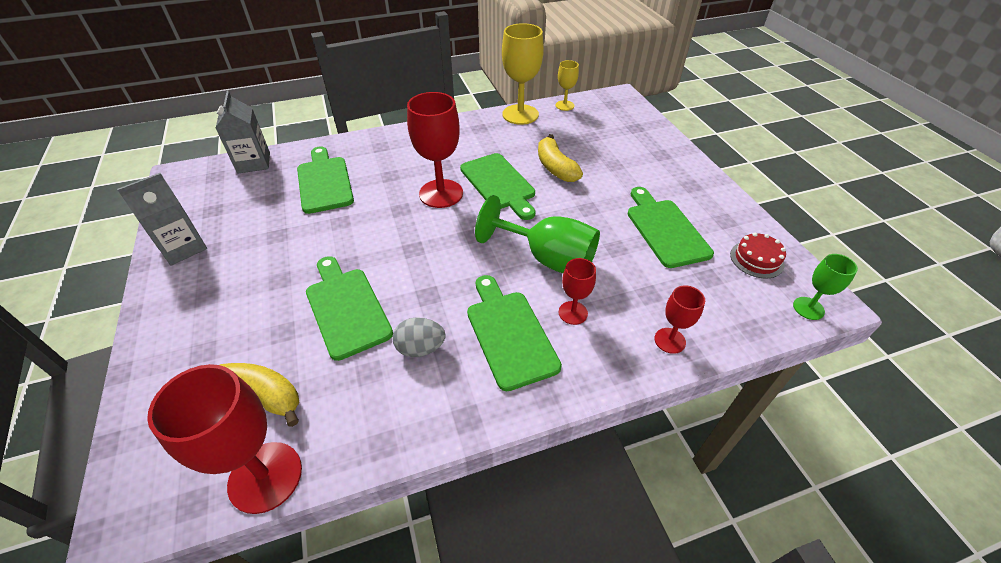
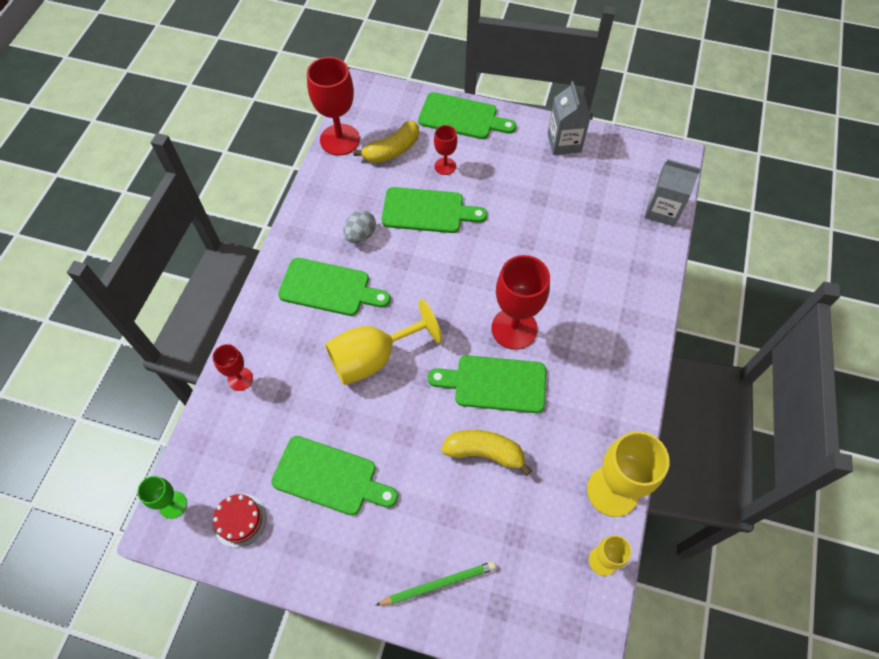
camera: 125 degrees right, 15 degrees up
green cutting board [297,147,354,214] -> green cutting board moved to [418,92,516,139]
green goblet [475,195,600,273] -> yellow goblet [325,299,442,385]
red goblet [559,258,596,325] -> red goblet moved to [434,125,457,175]
none -> green pencil [375,561,496,606]

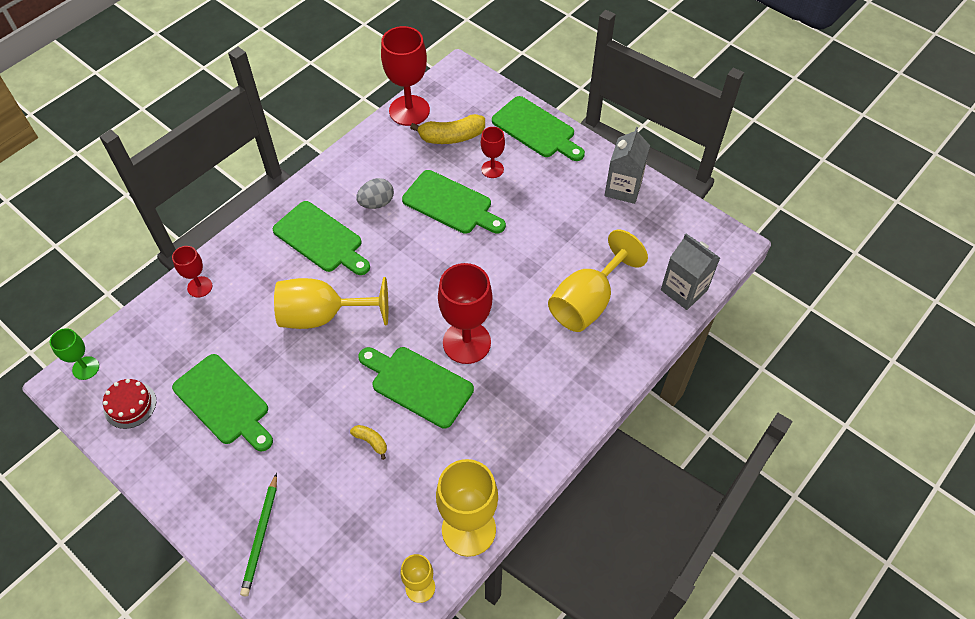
camera: 25 degrees right, 5 degrees down
green pencil [375,561,496,606] -> green pencil turned 90 degrees clockwise [240,473,277,596]
yellow banana [441,430,532,476] -> yellow banana [350,425,387,460], size x0.51
none -> yellow goblet [548,230,648,332]

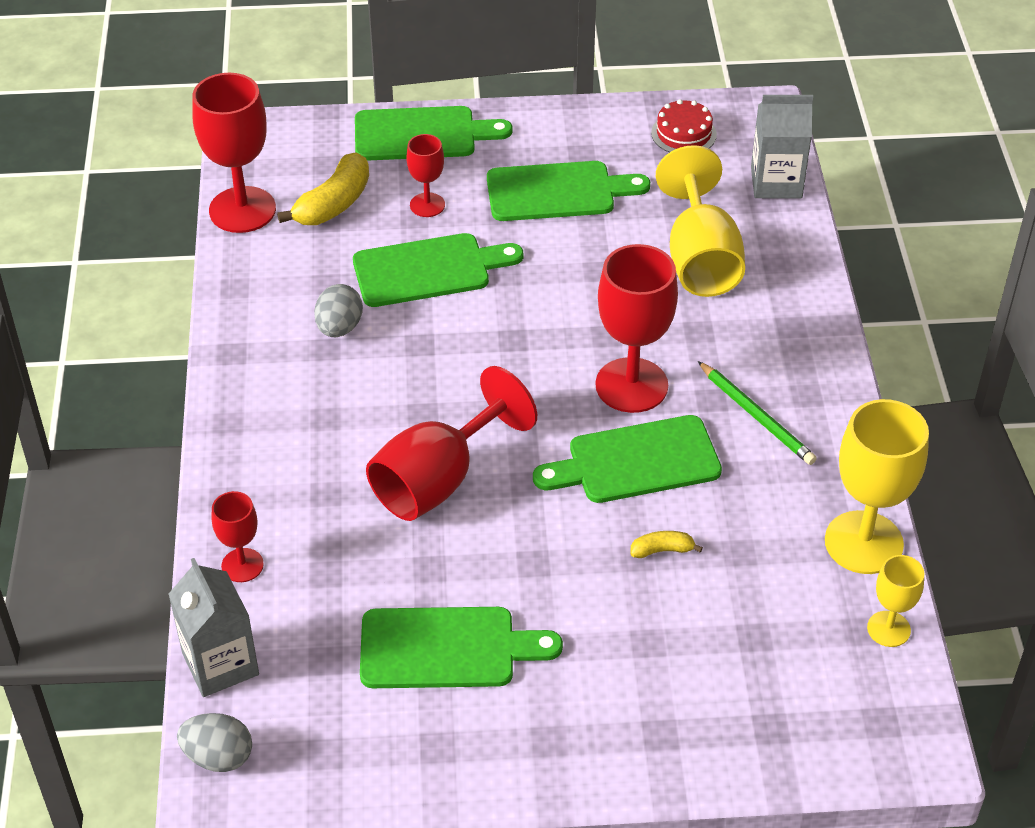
camera: 45 degrees left, 10 degrees down
green goblet [50,328,99,380] -> grey egg [177,713,252,772]
red cake [103,379,156,429] -> red cake moved to [651,99,717,152]
green pencil [240,473,277,596] -> green pencil moved to [698,361,817,465]
green cutting board [273,201,370,275] -> green cutting board moved to [487,161,650,221]
yellow goblet [274,277,388,329] -> red goblet [366,366,537,521]
grey carton [604,127,650,204] -> grey carton moved to [168,558,259,697]

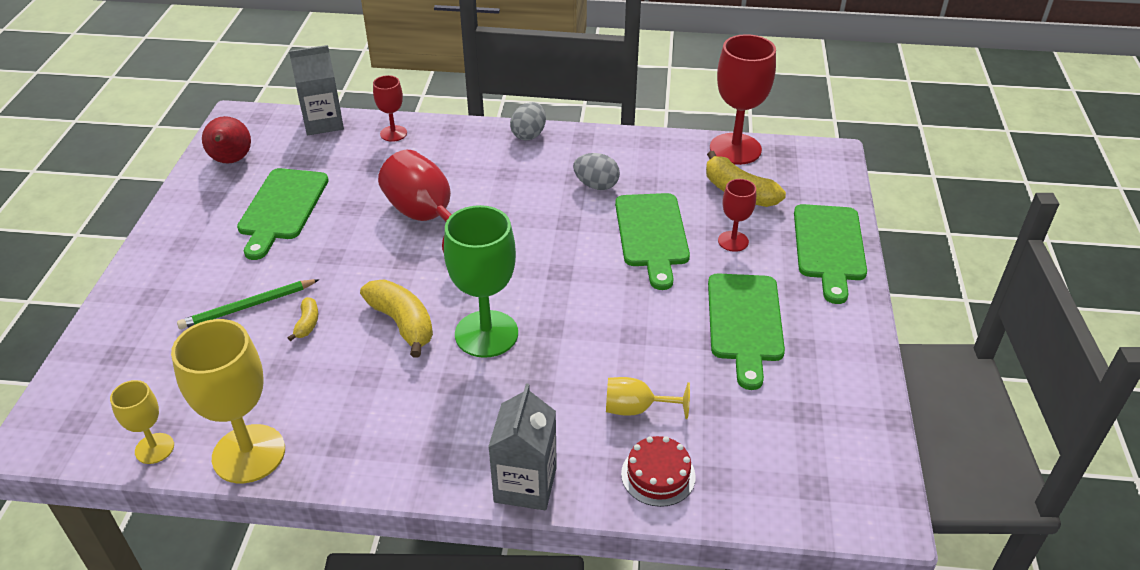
camera: 100 degrees right, 5 degrees down
grey egg [177,713,252,772] -> grey egg moved to [510,102,546,141]
green cutting board [533,415,722,503] -> yellow banana [360,279,433,358]
red goblet [596,244,678,413] -> green goblet [444,205,518,358]
red cake [651,99,717,152] -> red cake moved to [621,436,696,507]
yellow goblet [656,145,745,297] -> yellow goblet [606,377,690,419], size x0.53
green pencil [698,361,817,465] -> green pencil moved to [177,279,320,330]
grey carton [751,95,813,199] -> grey carton moved to [488,383,557,510]
none -> red pear [202,116,251,164]

